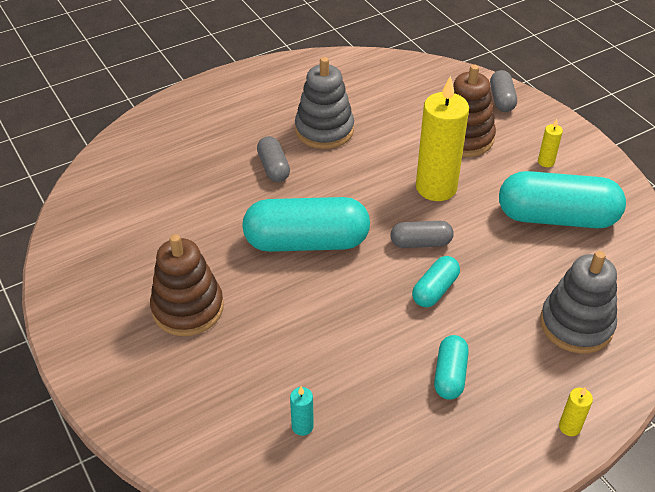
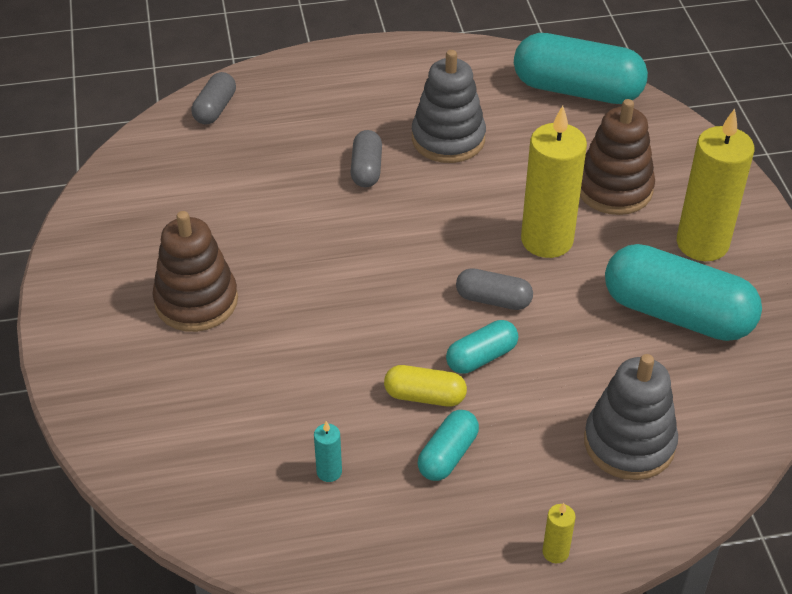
camera: 20 degrees right, 0 degrees up
turquoise capsule [242,197,370,252] -> turquoise capsule moved to [514,33,648,104]
turquoise candle [290,386,314,436] -> turquoise candle moved to [314,421,342,482]
grey capsule [490,70,517,112] -> grey capsule moved to [192,72,236,125]
yellow candle [538,119,563,167] -> yellow candle [677,108,754,261], size x2.39
none -> yellow capsule [384,365,467,407]

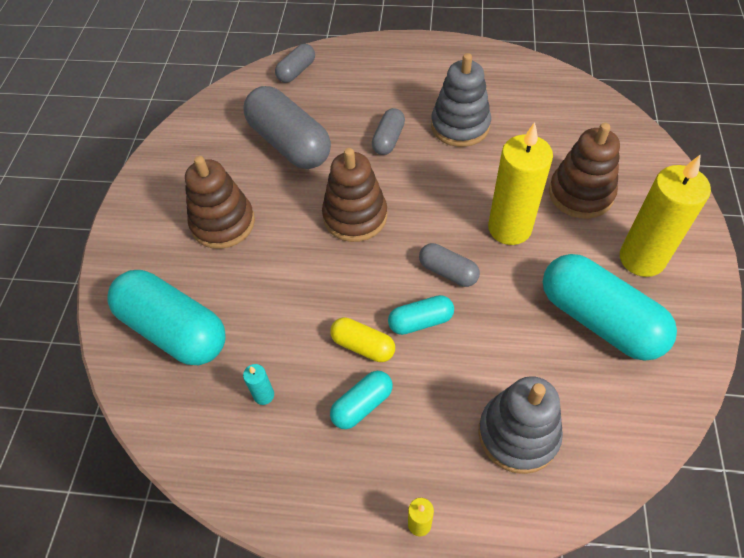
camera: 20 degrees right, 10 degrees up
turquoise capsule [514,33,648,104] -> turquoise capsule moved to [107,270,226,365]
none -> grey capsule [243,86,331,169]
none -> brown stacking toy [322,148,387,242]

